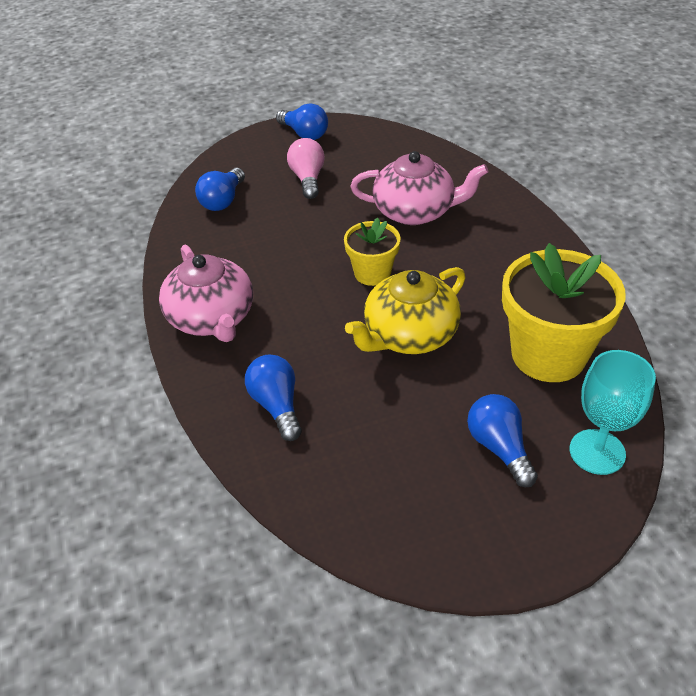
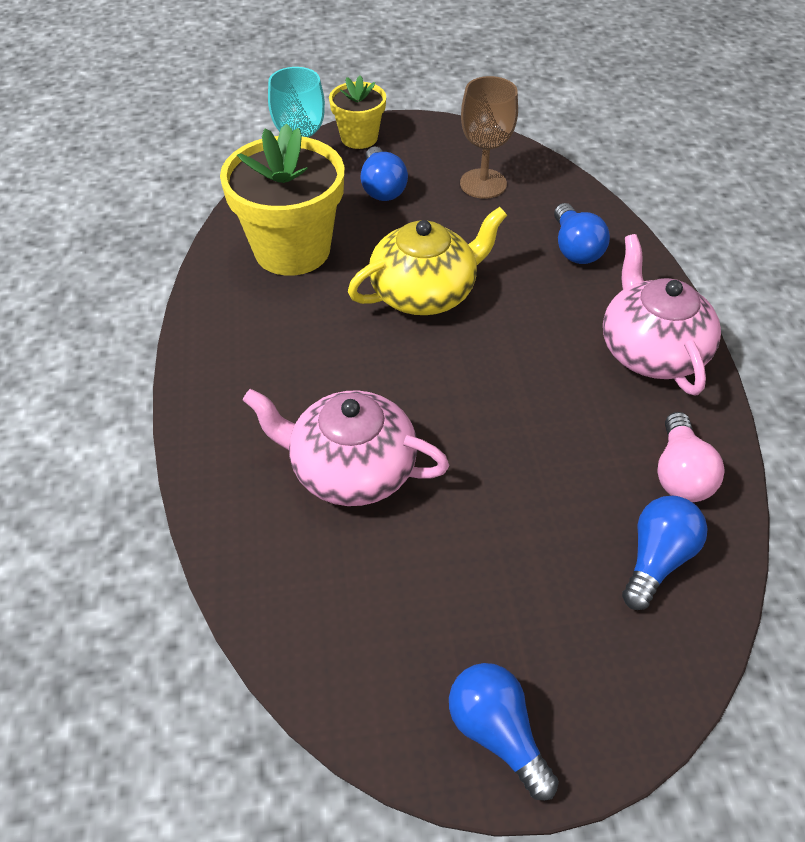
camera: 170 degrees left, 5 degrees up
pink light bulb [287,138,325,199] -> pink light bulb moved to [657,412,725,502]
yellow flower pot [344,218,401,286] -> yellow flower pot moved to [329,75,386,149]
none -> brown goblet [460,76,518,199]

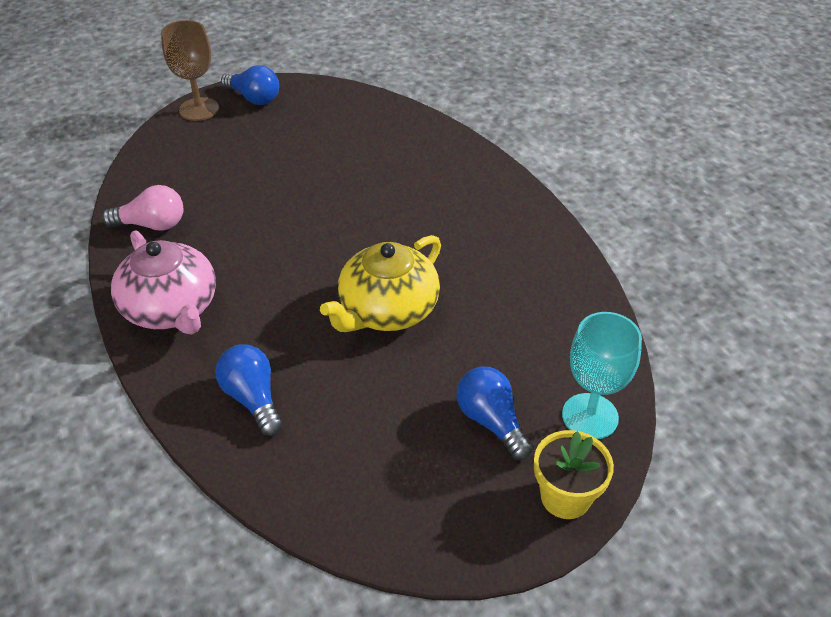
camera: 160 degrees right, 5 degrees down
yellow flower pot [220,123,344,276] -> none
pink teapot [243,389,449,506] -> none
brown goblet [460,76,518,199] -> brown goblet moved to [161,20,219,121]
blue light bulb [622,496,708,610] -> none
pink light bulb [657,412,725,502] -> pink light bulb turned 105 degrees clockwise [102,185,183,231]

